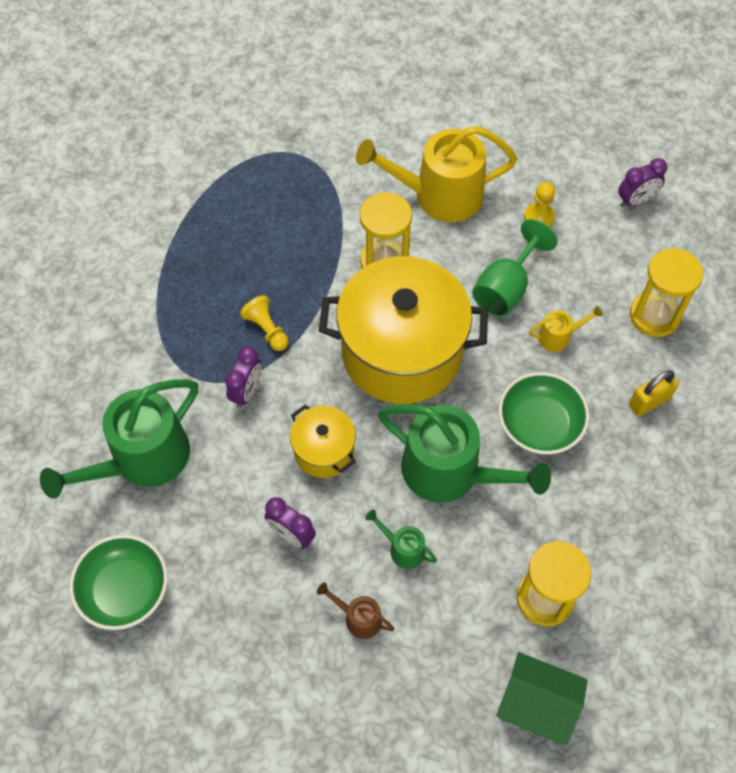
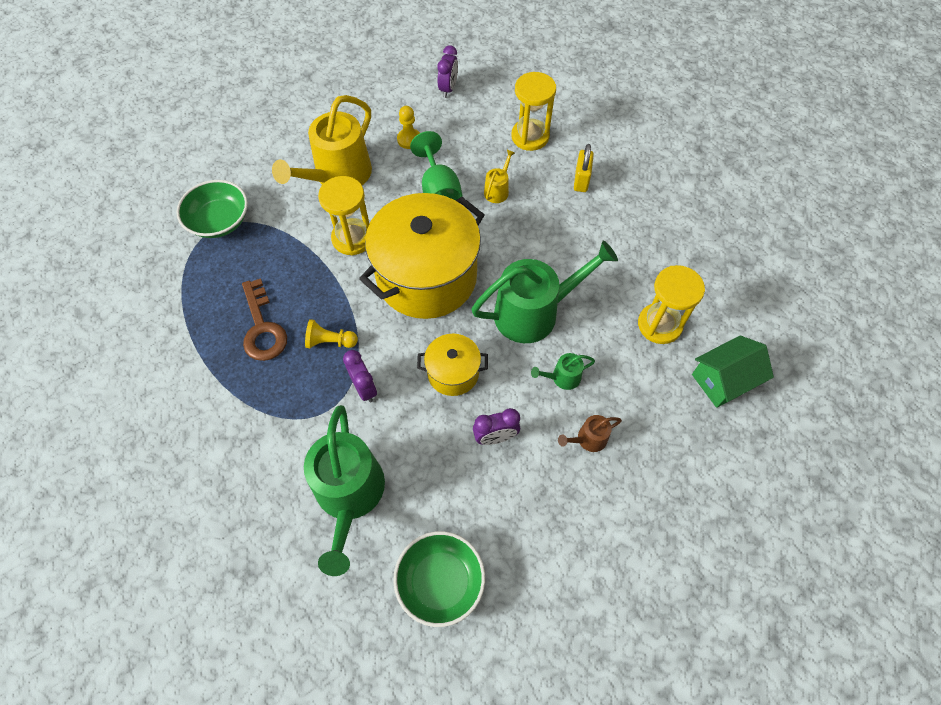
camera: 50 degrees left, 0 degrees up
green bowl [499,372,589,454] -> green bowl moved to [176,180,248,238]
none -> brown key [242,278,287,361]

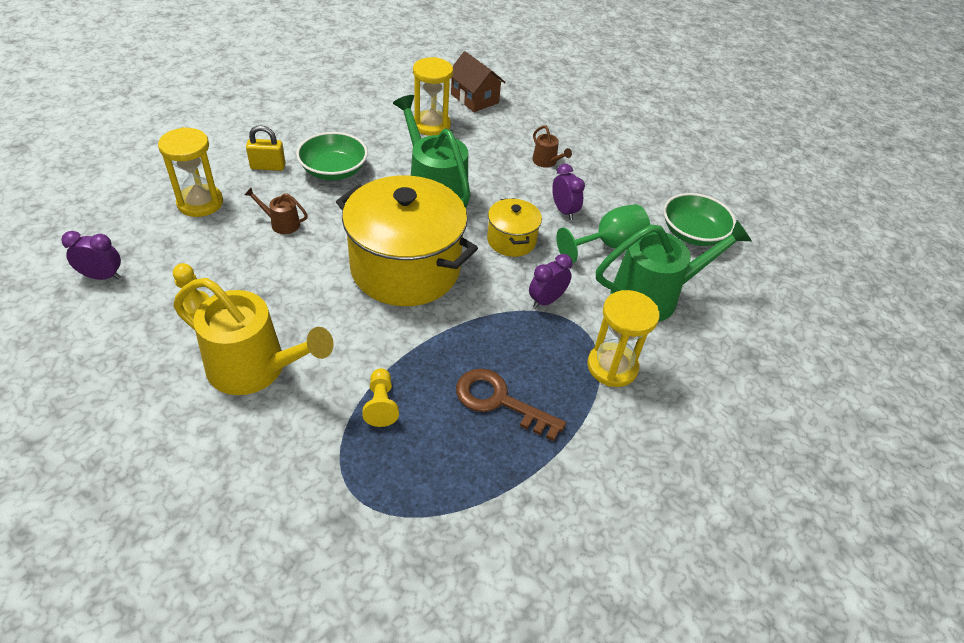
camera: 105 degrees left, 15 degrees down
green bowl [176,180,248,238] -> green bowl moved to [296,132,368,180]
brown key [242,278,287,361] -> brown key turned 120 degrees counterclockwise [456,368,566,441]
yellow pawn [305,319,358,348] -> yellow pawn moved to [362,368,399,427]
yellow hourglass [318,176,369,256] -> yellow hourglass moved to [587,290,659,387]
green goblet [410,131,462,200] -> green goblet moved to [556,204,650,263]
yellow watering can [484,150,515,203] -> brown watering can [245,188,308,234]
green watering can [531,353,595,390] -> none
green house [692,335,774,408] -> brown house [451,51,506,112]

